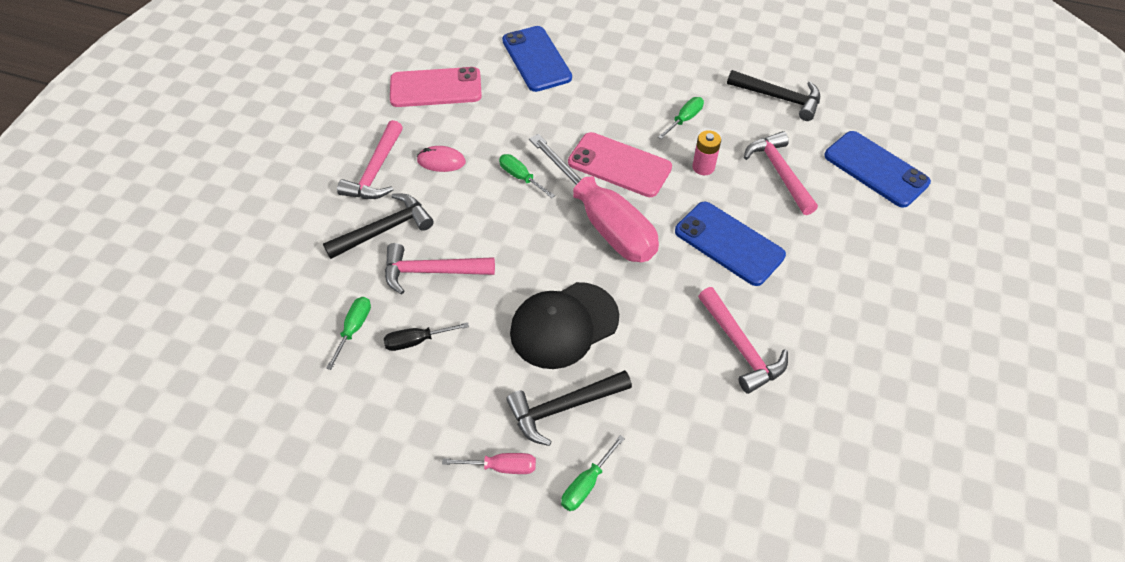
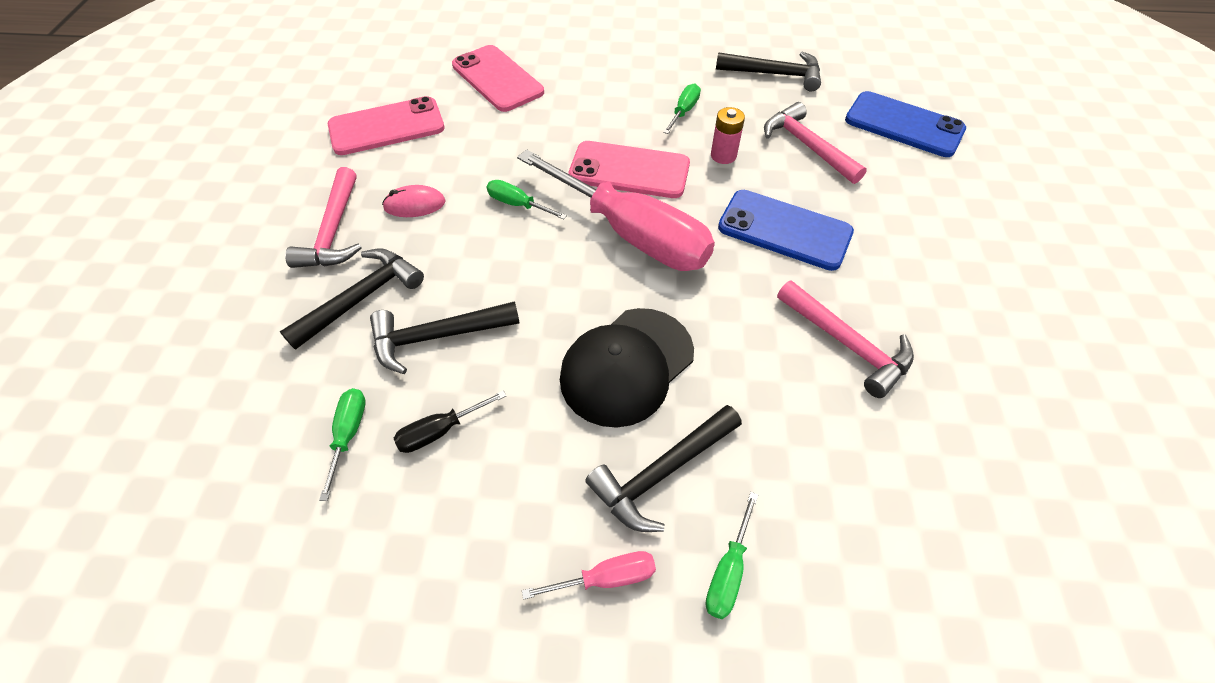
camera: 15 degrees left, 0 degrees up
pink hammer [385,243,495,294] -> black hammer [370,301,520,374]
blue phone [502,26,572,92] -> pink phone [452,45,544,112]

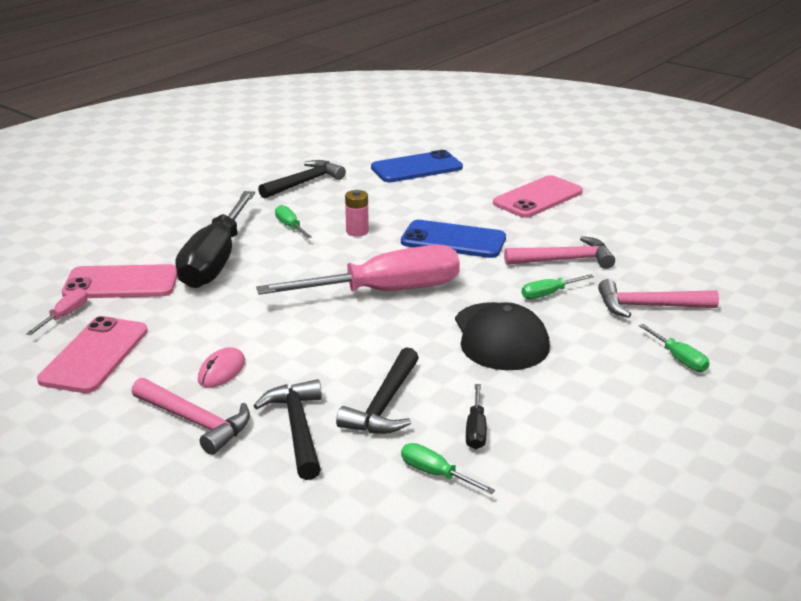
camera: 55 degrees left, 25 degrees down
green screwdriver [487,180,567,219] -> green screwdriver moved to [522,274,594,299]
pink screwdriver [522,551,656,600] -> pink screwdriver moved to [26,288,87,335]
pink phone [568,141,690,198] -> pink phone moved to [493,175,583,218]
black hammer [585,405,742,532] -> none
blue phone [718,190,854,271] -> blue phone turned 45 degrees clockwise [401,220,506,258]
pink hammer [764,102,867,184] -> pink hammer moved to [598,279,719,318]
none -> black screwdriver [175,191,255,288]

